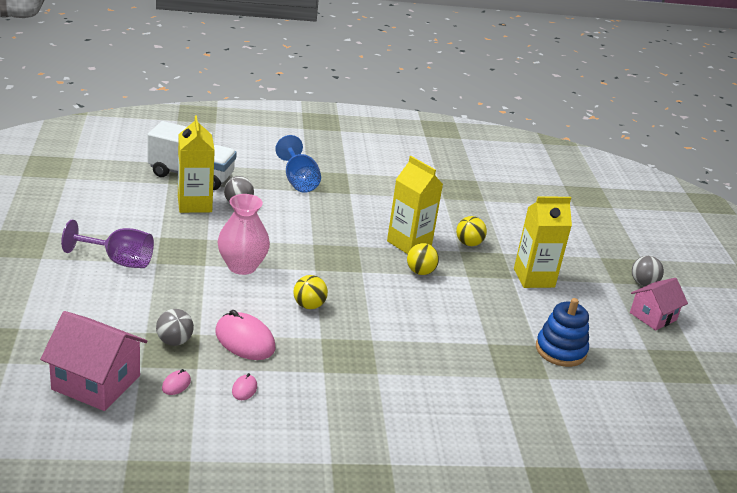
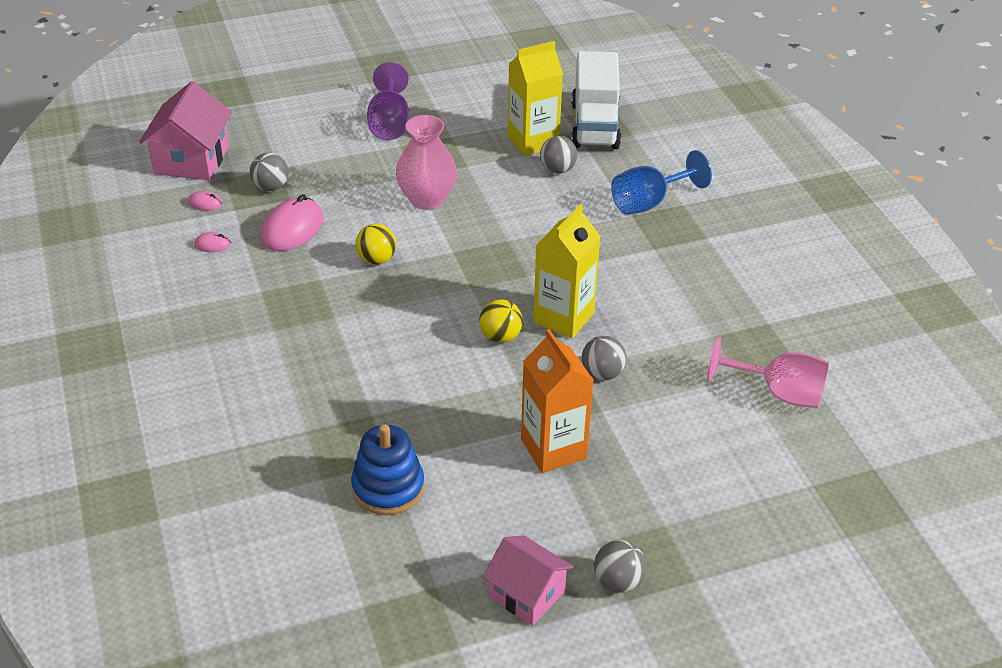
camera: 80 degrees right, 10 degrees up
yellow ball [456,216,487,246] -> grey ball [582,336,626,380]
yellow carton [514,196,572,288] -> orange carton [521,329,594,473]
none -> pink goblet [707,337,829,408]

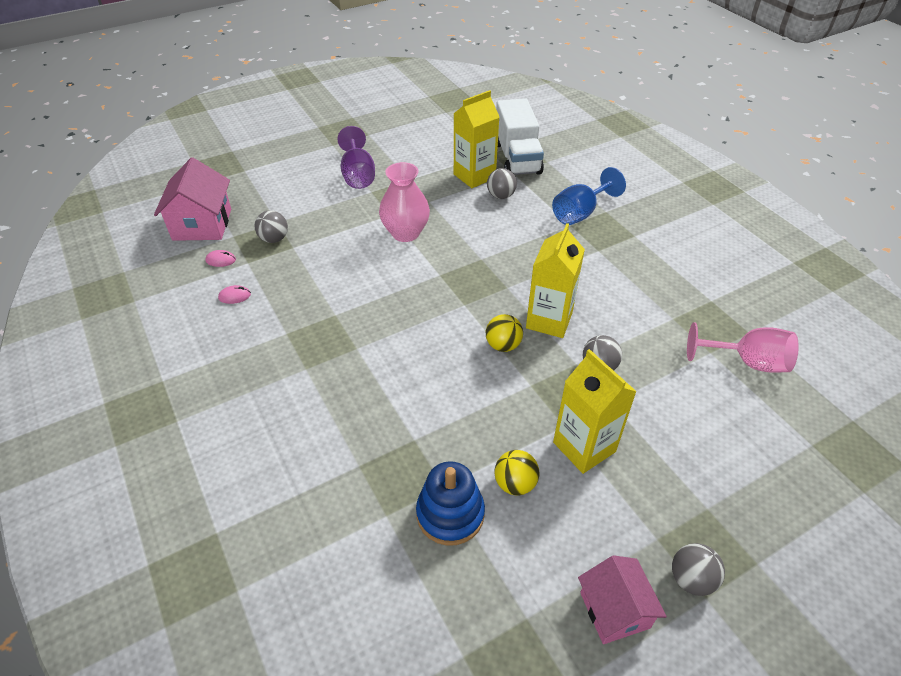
camera: 10 degrees left, 5 degrees up
pink mouse [260,194,323,251] -> none
yellow ball [355,224,396,265] -> yellow ball moved to [494,450,539,495]
pink house [483,536,573,626] -> pink house turned 45 degrees clockwise [578,555,667,644]
orange carton [521,329,594,473] -> yellow carton [553,349,637,474]

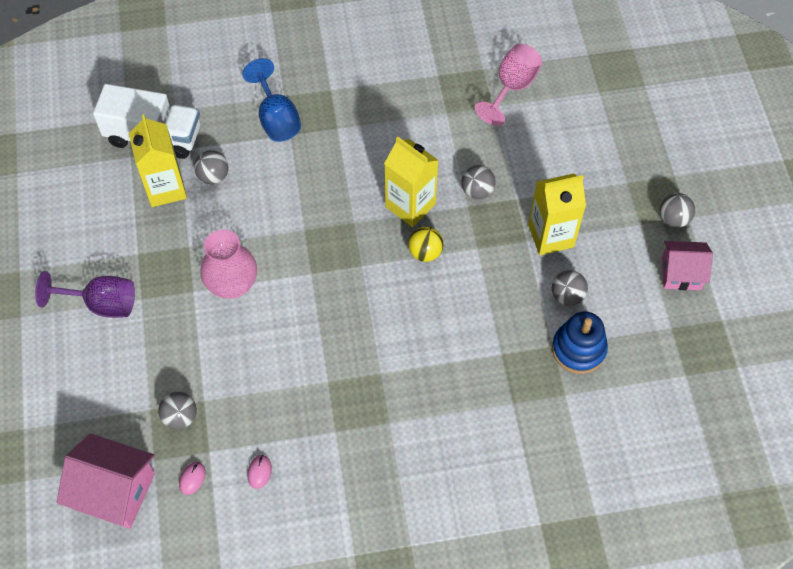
camera: 70 degrees left, 15 degrees up
yellow ball [494,450,539,495] -> grey ball [552,270,588,306]

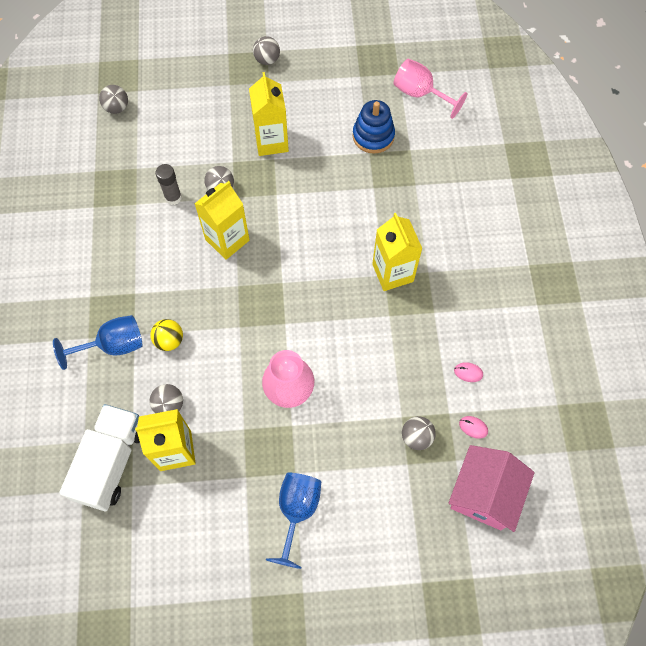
camera: 85 degrees left, 5 degrees up
purple goblet [35,271,135,318] -> blue goblet [266,472,321,569]
yellow ball [408,227,443,262] -> yellow ball moved to [150,319,183,351]
pink goblet [475,44,542,126] -> pink goblet moved to [394,58,467,119]
grey ball [552,270,588,306] -> grey ball moved to [99,85,128,114]
pink house [662,241,713,290] -> none
none -> grey glue stick [156,164,182,205]
none -> yellow carton [372,213,422,291]

